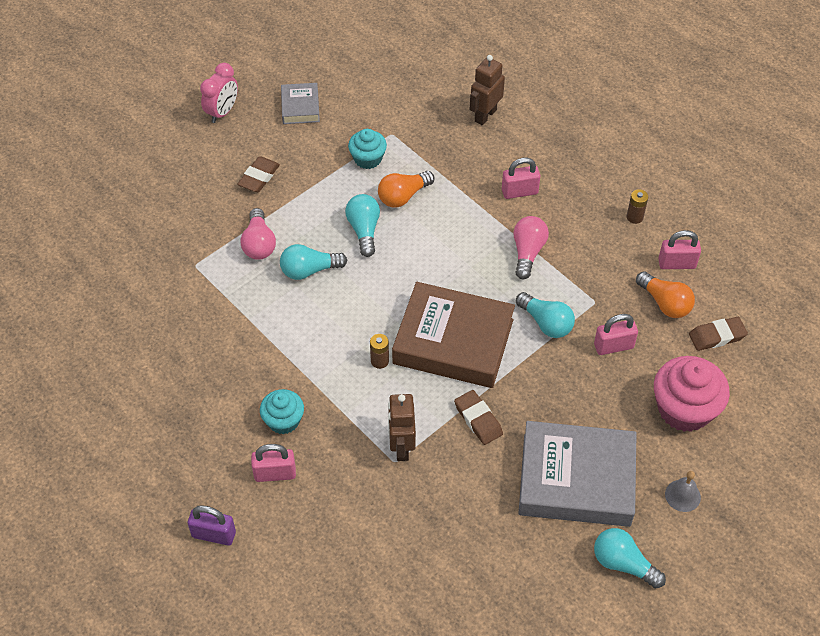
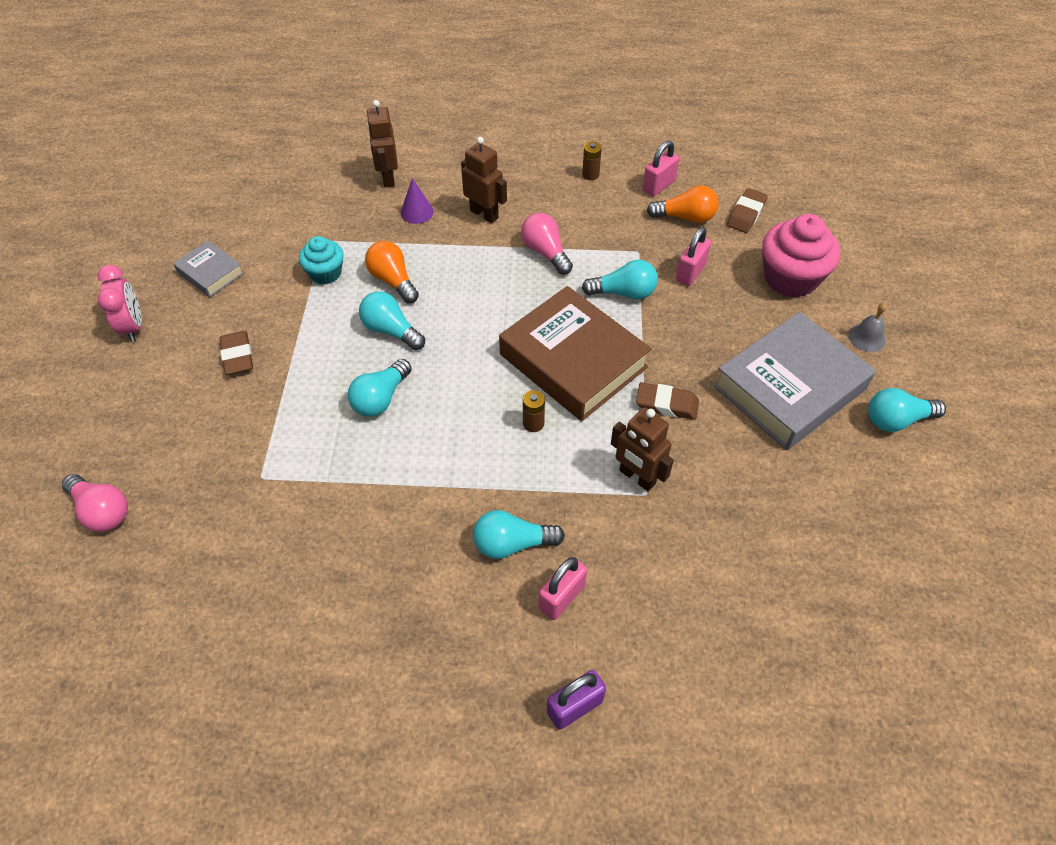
camera: 45 degrees left, 0 degrees up
pink light bulb [241,208,276,260] -> pink light bulb moved to [62,474,128,532]
turquoise cupcake [260,389,304,434] -> turquoise light bulb [473,510,565,559]
orange light bulb [378,171,435,208] -> orange light bulb turned 135 degrees clockwise [365,241,419,303]
brown book [392,282,515,388] -> brown book turned 75 degrees clockwise [499,286,652,421]
pink padlock [502,158,540,199] -> brown robot [461,137,507,223]
none -> purple cone [401,178,434,224]

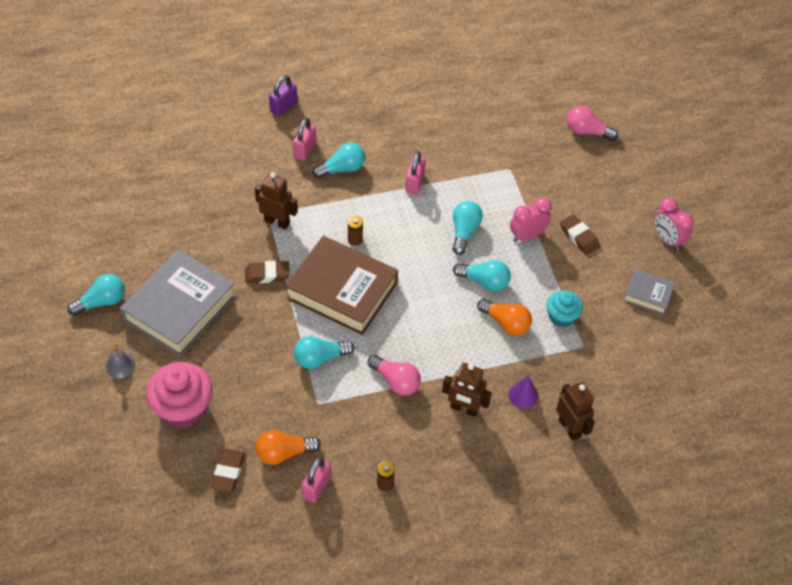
camera: 160 degrees right, 0 degrees up
pink padlock [676,227,711,286] -> pink padlock moved to [405,151,425,195]
none -> pink clock [510,197,552,242]

